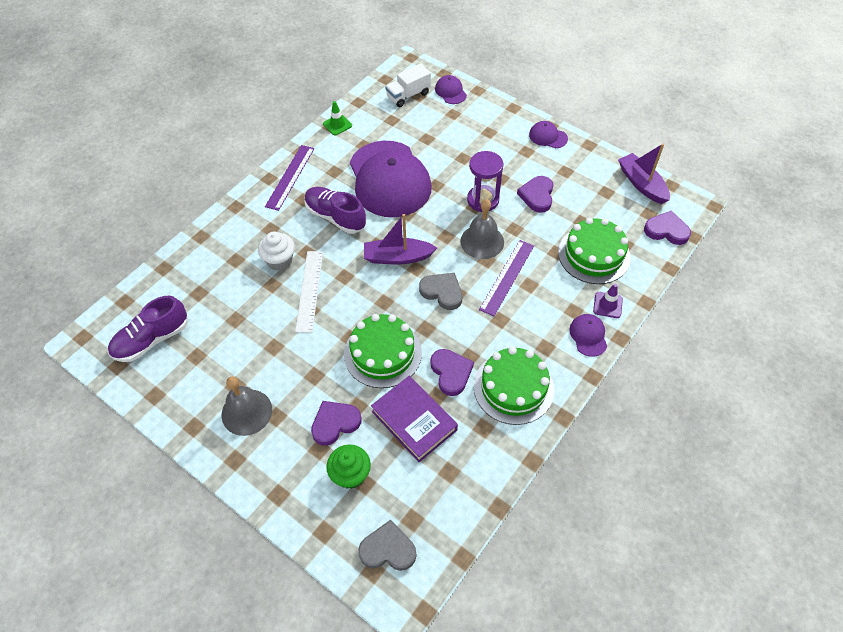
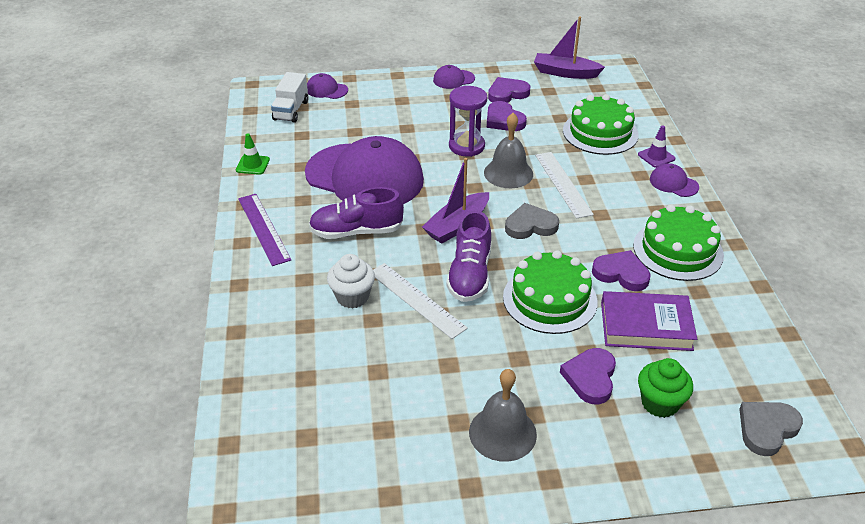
camera: 45 degrees left, 15 degrees down
purple shoe [108,296,187,362] -> purple shoe moved to [446,210,491,302]
purple ruler [479,240,534,316] -> white ruler [535,152,594,219]
purple heart [644,211,691,245] -> purple heart moved to [488,77,530,103]

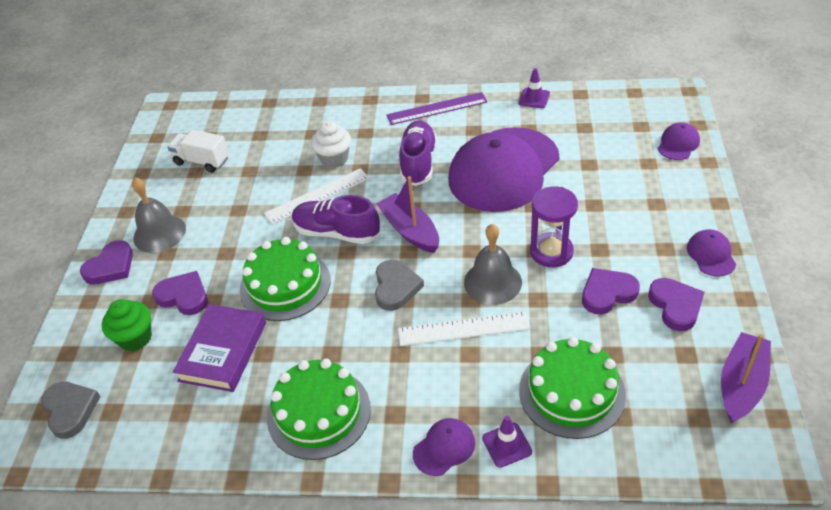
camera: 105 degrees right, 5 degrees up
green traffic cone [236,133,270,175] -> purple traffic cone [518,68,550,108]
white truck [271,72,308,123] -> white truck moved to [167,129,229,173]
purple heart [592,250,651,291] -> purple heart moved to [80,240,133,284]

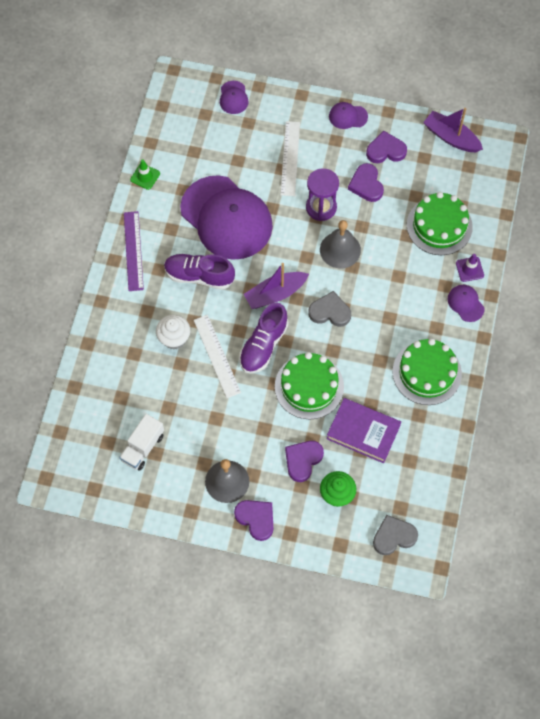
camera: 85 degrees left, 20 degrees up
white ruler [398,312,530,346] -> white ruler moved to [280,121,300,196]
purple traffic cone [518,68,550,108] -> green traffic cone [130,159,160,190]
purple cap [657,122,700,160] -> purple cap turned 135 degrees counterclockwise [220,81,249,114]

